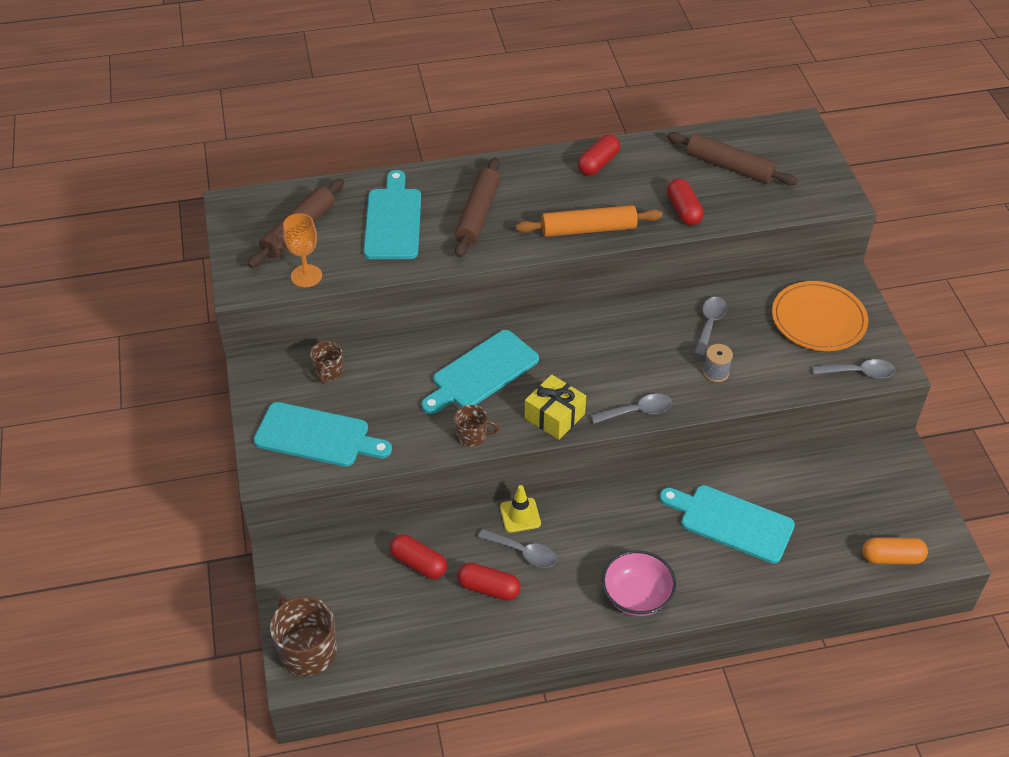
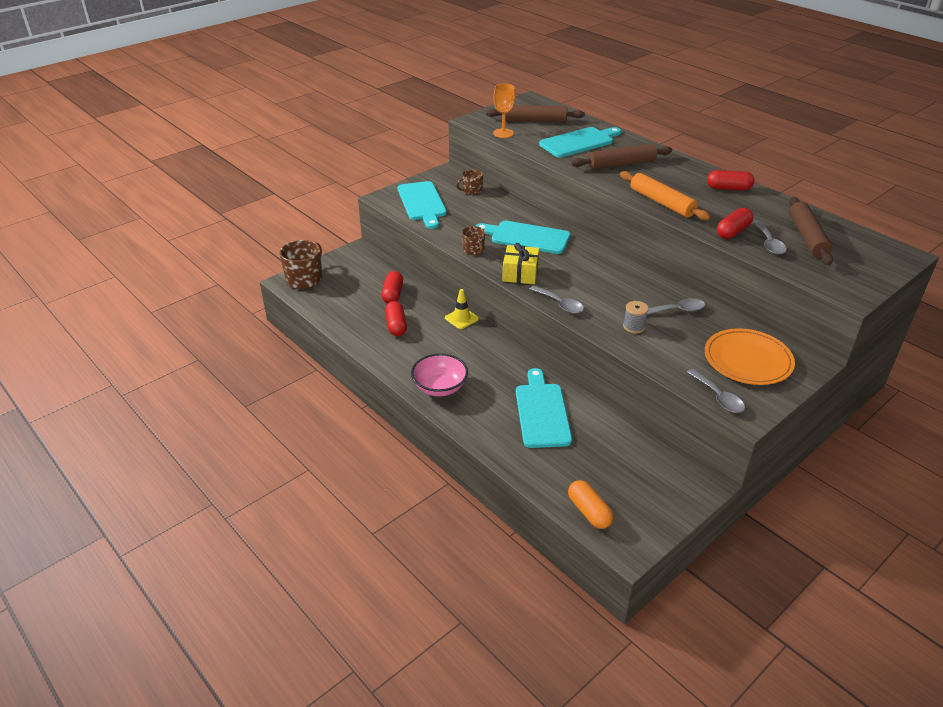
camera: 60 degrees right, 10 degrees down
grey spoon [478,529,557,568] -> grey spoon moved to [753,221,787,255]

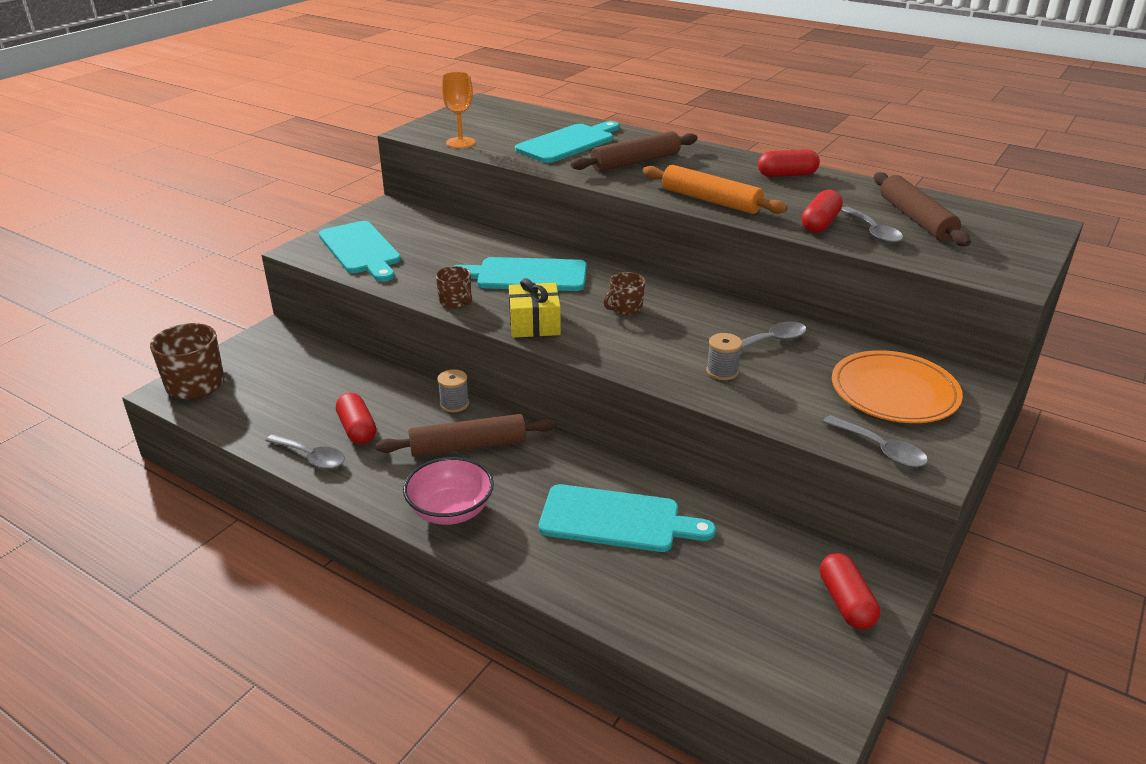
camera: 15 degrees left, 5 degrees down
red capsule [382,271,403,303] -> red capsule moved to [820,553,880,629]
yellow traffic cone [445,289,479,329] -> grey spool [437,369,469,412]
brown mug [456,169,483,195] -> brown mug moved to [604,272,645,315]
brown rolling pin [486,105,585,122] -> brown rolling pin moved to [376,414,557,457]
turquoise cutting board [516,368,572,448] -> turquoise cutting board turned 120 degrees clockwise [539,484,716,552]
grey spoon [530,285,584,314] -> grey spoon moved to [265,434,345,469]
orange capsule [568,480,614,529] -> none

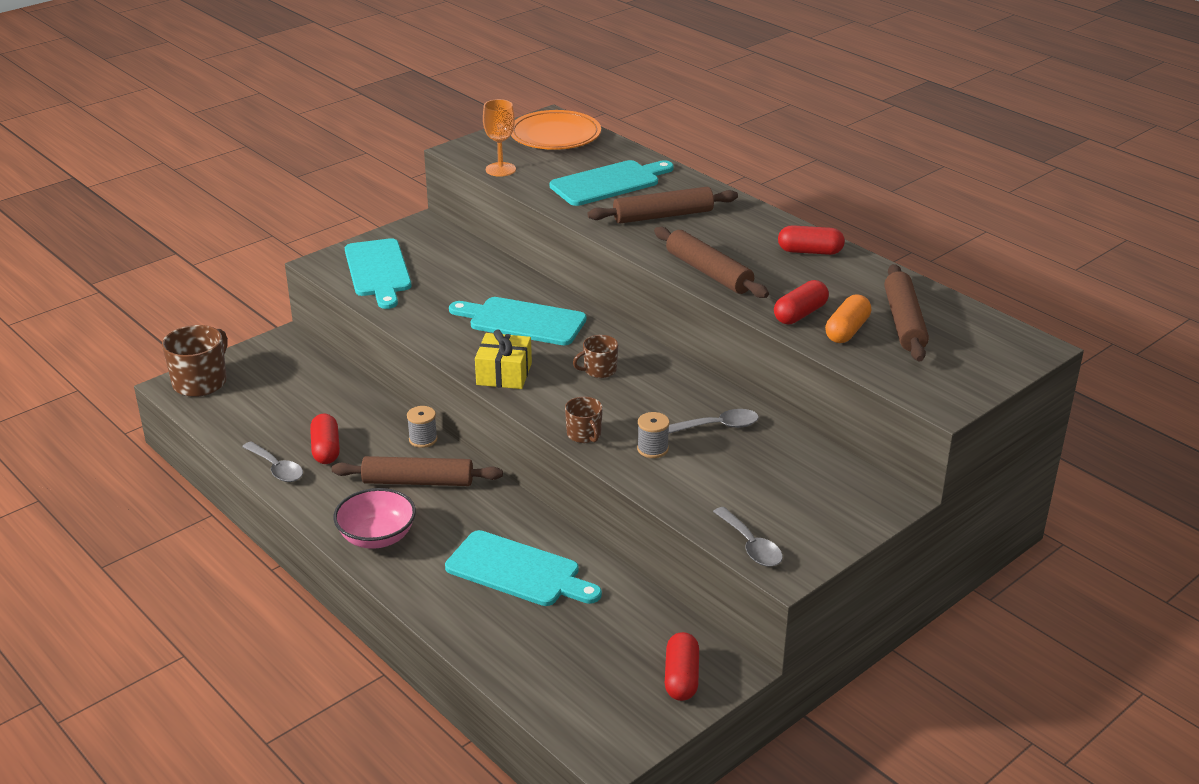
camera: 15 degrees right, 0 degrees up
brown mug [436,266,472,308] -> brown mug moved to [565,397,603,443]
orange rolling pin [642,165,787,214] -> brown rolling pin [654,227,769,298]
orange plate [832,350,963,423] -> orange plate moved to [511,110,601,150]
grey spoon [841,207,903,244] -> orange capsule [825,295,871,343]

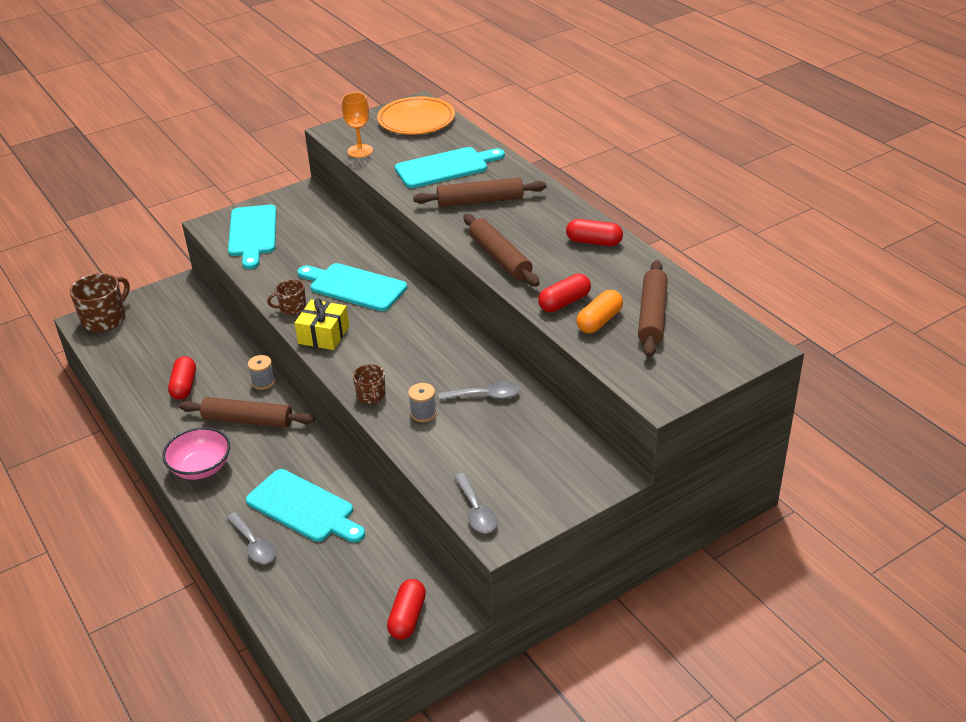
camera: 10 degrees right, 5 degrees up
grey spoon [242,442,303,482] -> grey spoon moved to [227,512,276,564]
brown mug [573,335,618,378] -> brown mug moved to [267,279,306,315]

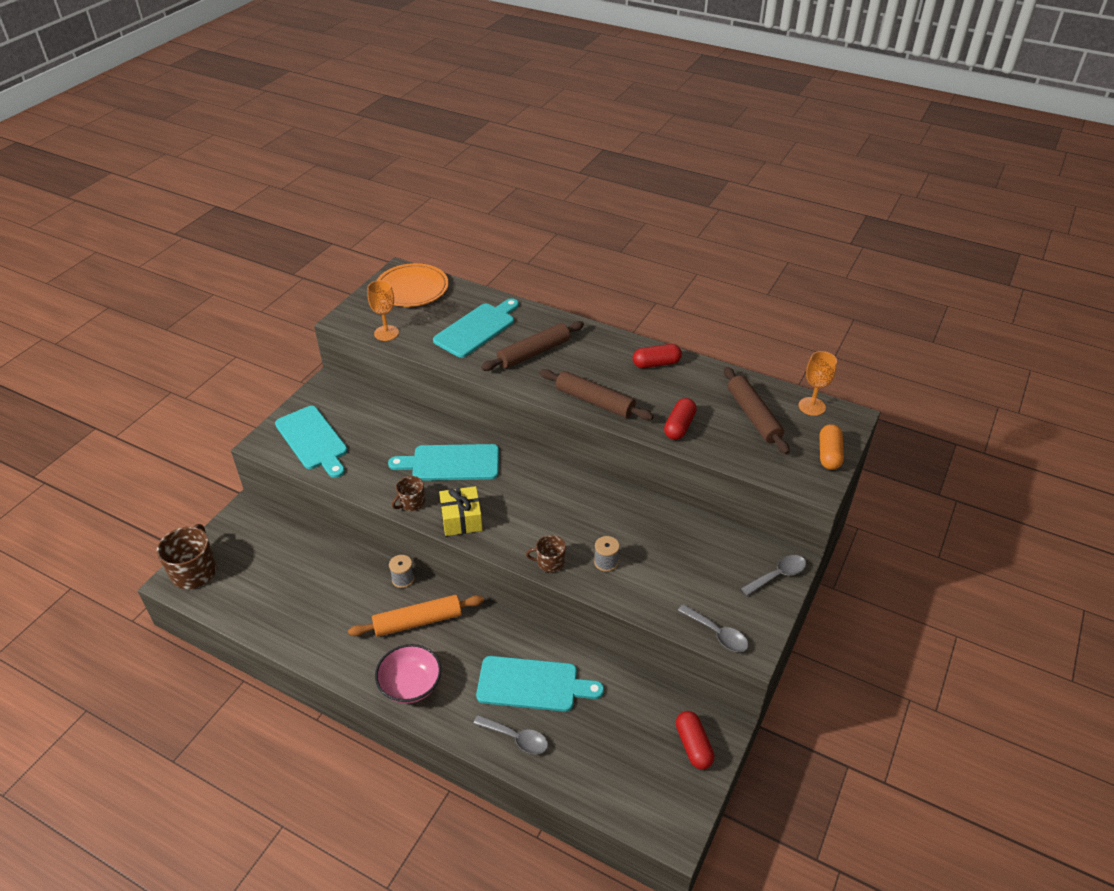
camera: 30 degrees left, 5 degrees up
red capsule [168,356,196,400] -> none
brown rolling pin [179,397,315,428] -> orange rolling pin [348,595,484,637]
brown mug [353,364,386,405] -> brown mug turned 135 degrees clockwise [526,535,566,572]
grey spoon [439,381,520,400] -> grey spoon moved to [741,555,806,596]
orange capsule [576,290,623,333] -> orange capsule moved to [820,424,844,470]
none -> orange goblet [798,351,837,416]

